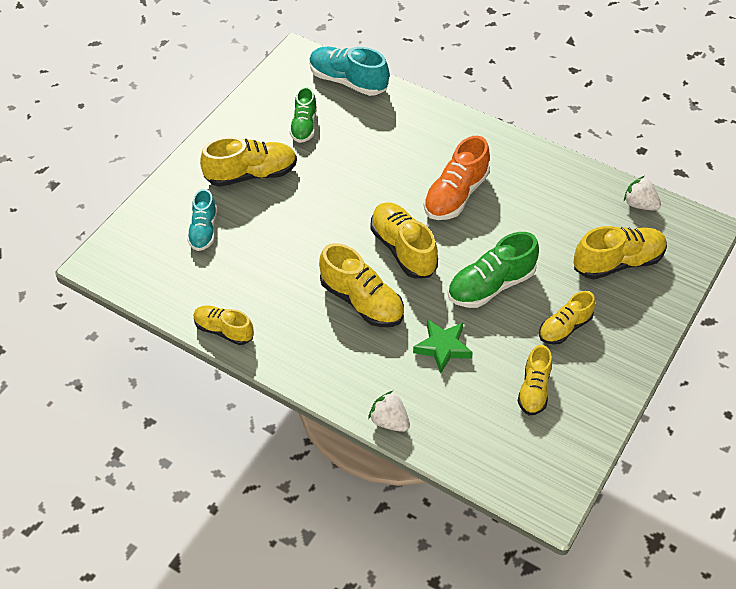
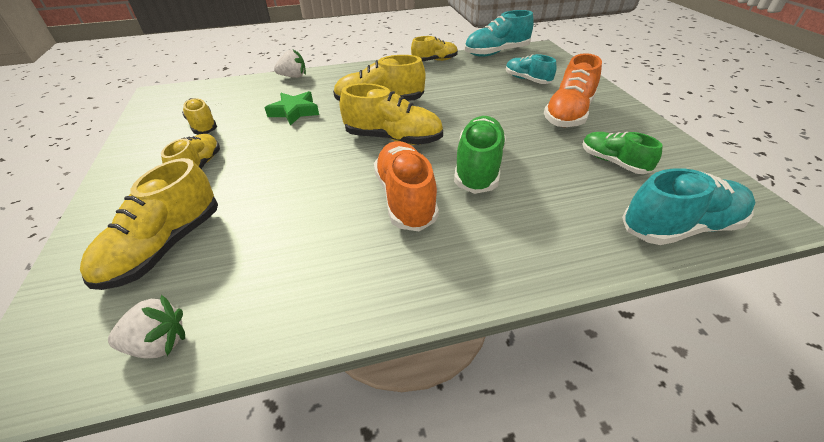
camera: 135 degrees right, 10 degrees down
yellow shoe [200,137,297,187] -> orange shoe [544,53,602,127]
green shoe [448,232,539,308] -> green shoe moved to [454,116,506,194]
none -> turquoise shoe [464,10,534,57]

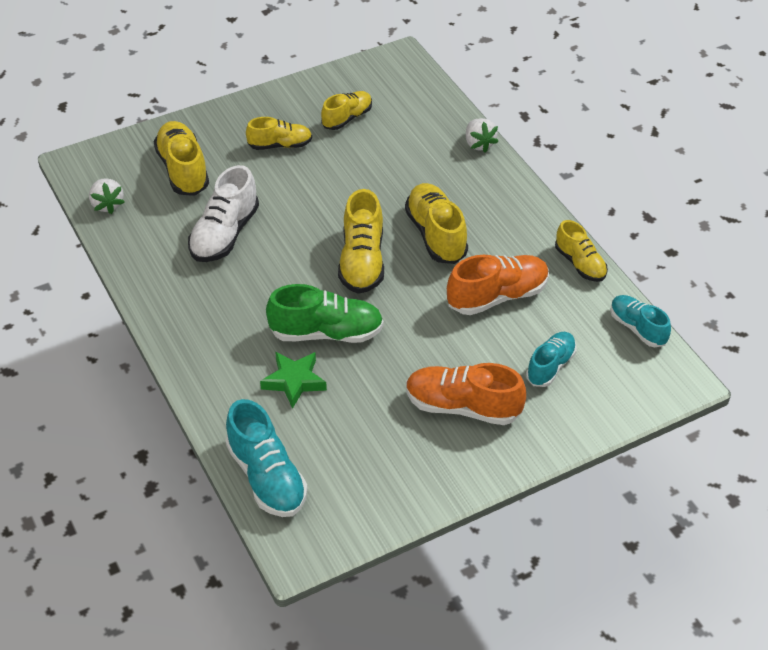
camera: 75 degrees right, 5 degrees up
yellow shoe [80,158,218,290] -> yellow shoe turned 60 degrees clockwise [154,121,209,196]
green star [265,91,319,126] -> green star moved to [260,352,327,409]
orange shoe [374,141,439,232] -> orange shoe moved to [447,254,549,315]
turquoise shoe [464,10,534,57] -> turquoise shoe [610,295,671,347], size x0.65
green shoe [582,132,663,174] -> none
none -> white shoe [188,165,259,262]

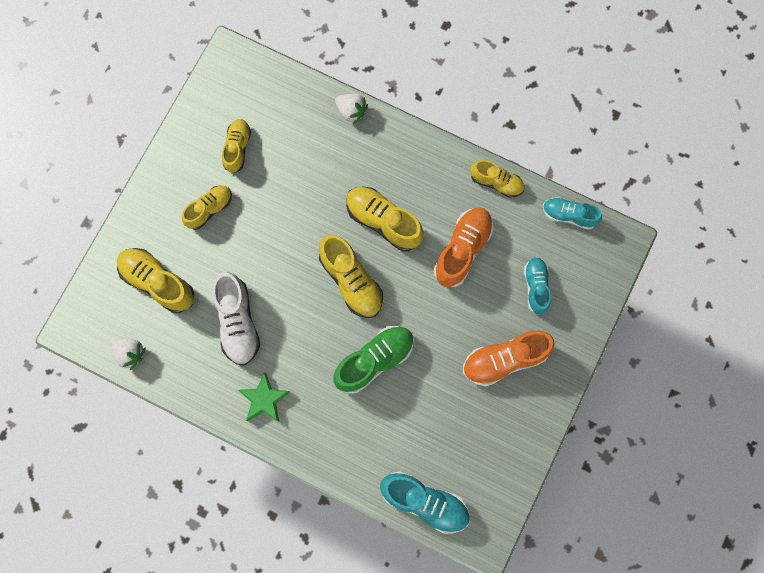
camera: 35 degrees left, 30 degrees up
green star [260,352,327,409] -> green star moved to [239,372,290,422]

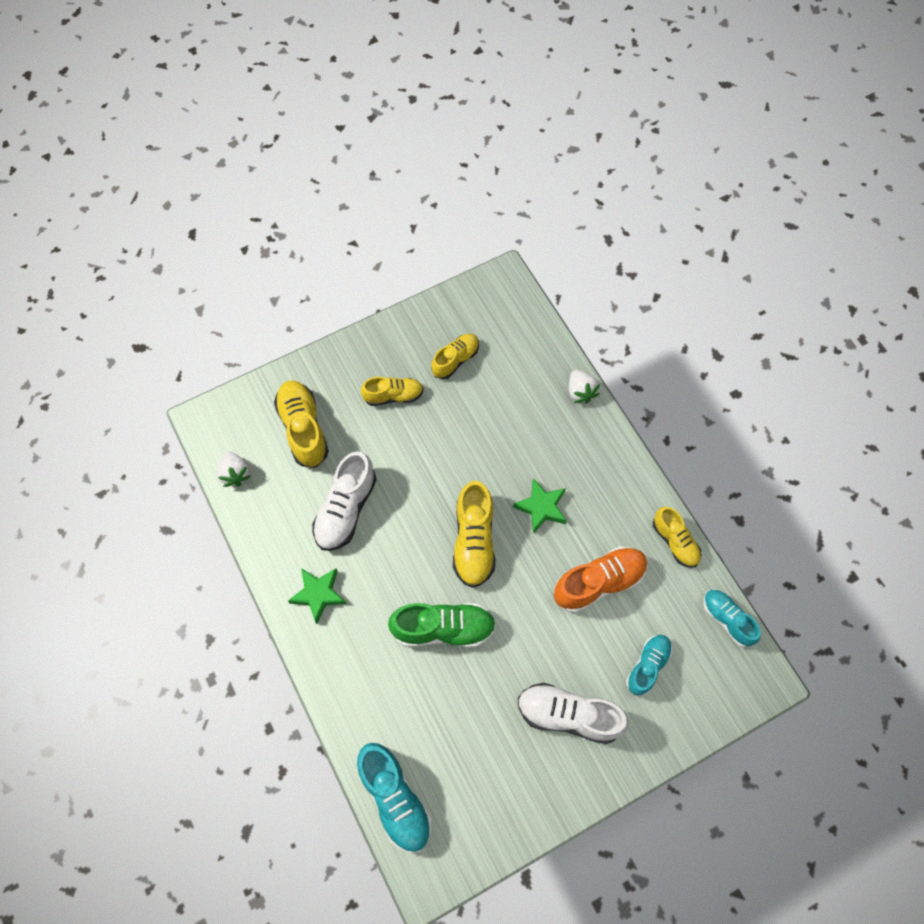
camera: 35 degrees right, 10 degrees down
yellow shoe [346,187,424,251] -> green star [513,478,567,534]
orange shoe [463,331,555,387] -> white shoe [518,683,629,744]

